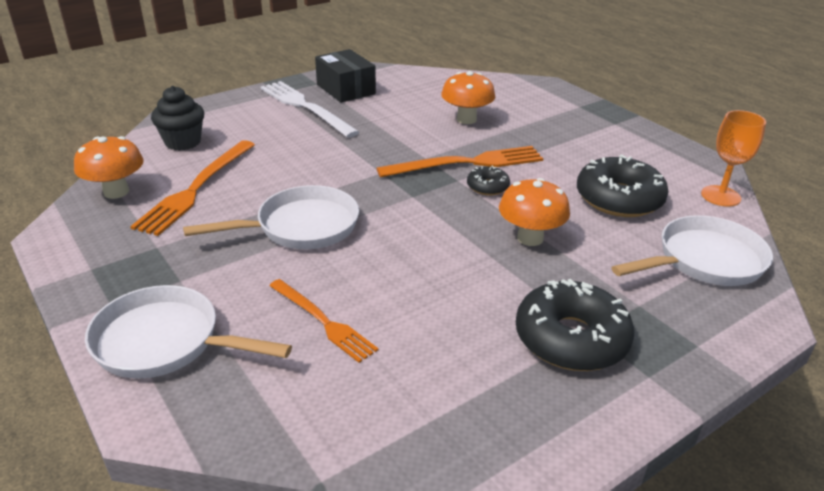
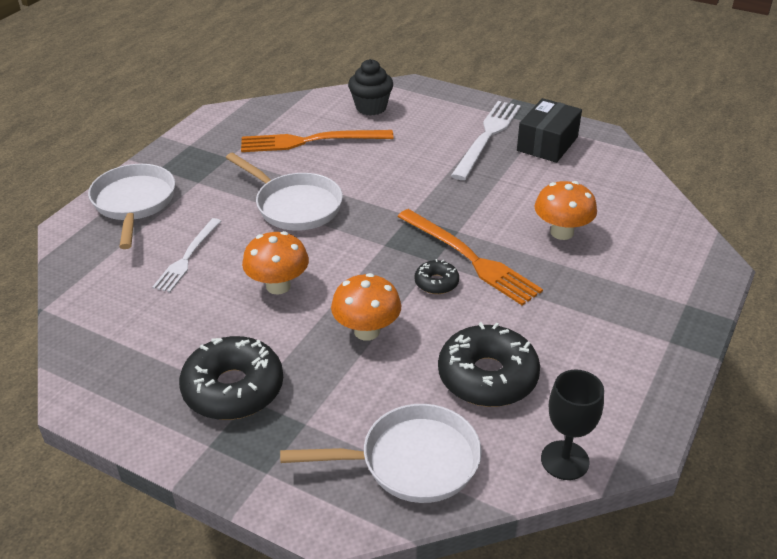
camera: 65 degrees right, 5 degrees up
orange mushroom [74,136,144,199] -> orange mushroom moved to [242,231,309,295]
orange fork [269,279,379,363] -> white fork [152,218,221,292]
white pan [611,215,773,286] -> white pan turned 45 degrees counterclockwise [280,404,482,503]
orange goblet [701,110,766,207] -> black goblet [541,370,604,480]

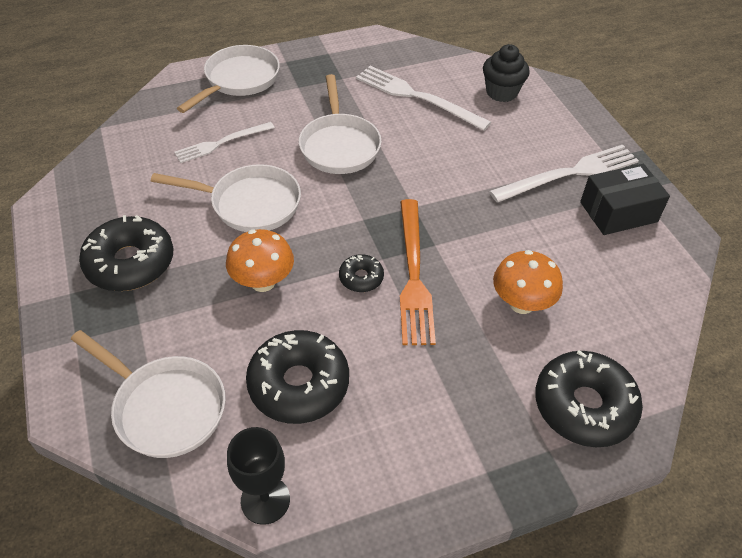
camera: 40 degrees right, 10 degrees up
orange fork [241,130,394,152] -> white fork [356,66,491,131]
orange mushroom [242,231,309,295] -> white pan [151,164,301,232]
none -> black donut [535,350,643,447]

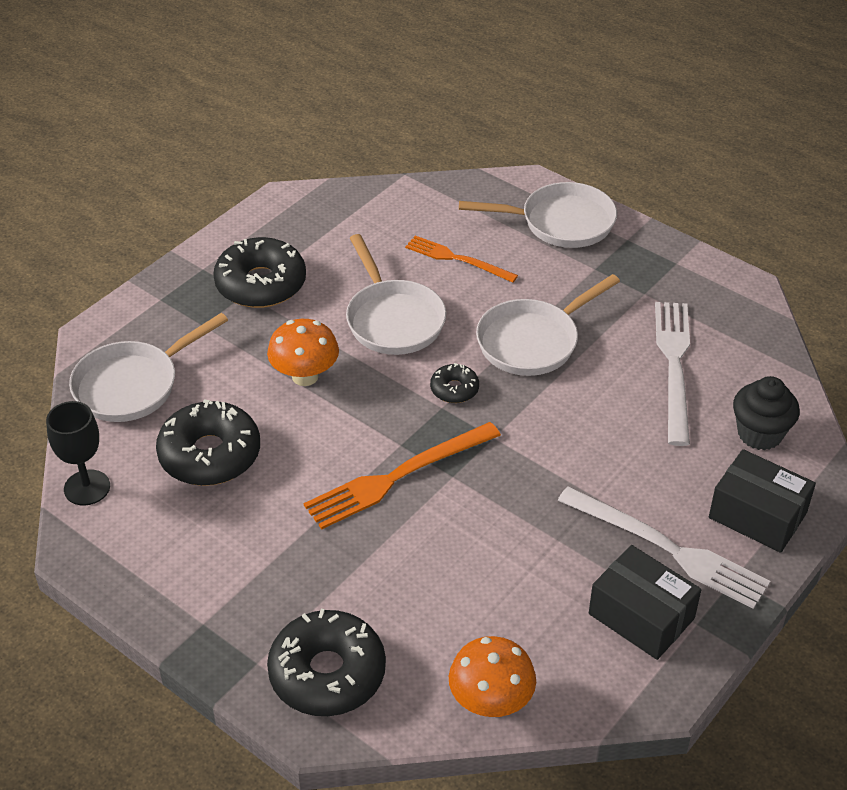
camera: 60 degrees right, 5 degrees down
white pan [71,330,226,458] -> white pan turned 45 degrees clockwise [69,313,228,422]
white fork [174,122,275,163] -> orange fork [405,236,518,283]
black donut [339,254,384,292] -> black donut moved to [430,363,479,403]
orange mushroom [493,250,563,314] -> orange mushroom moved to [449,636,536,717]
none -> black box [709,449,816,553]

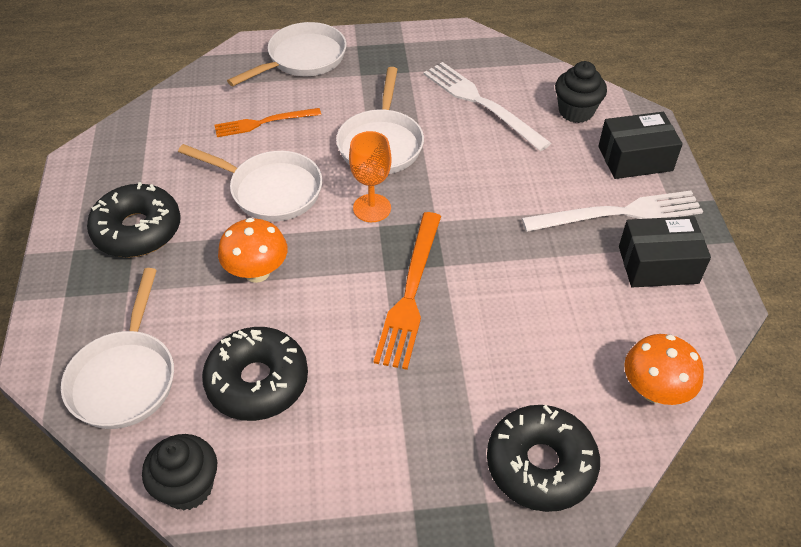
camera: 45 degrees left, 5 degrees up
black goblet [46,401,110,506] -> black cupcake [142,434,217,511]
black donut [430,363,479,403] -> orange goblet [349,131,392,222]

